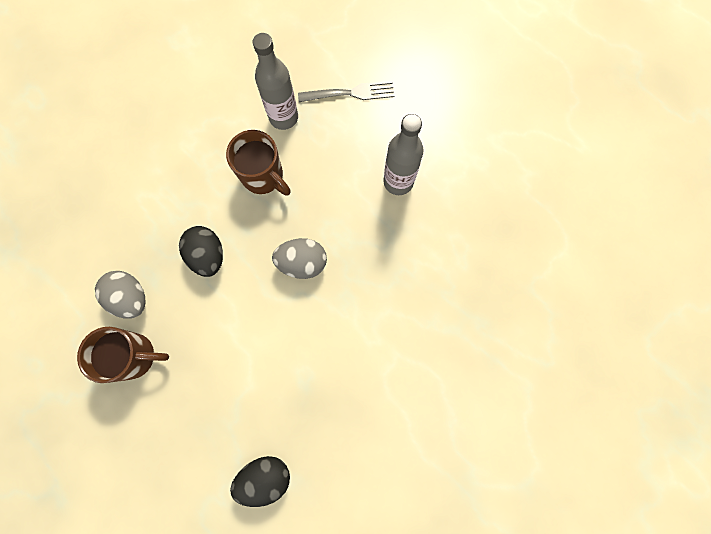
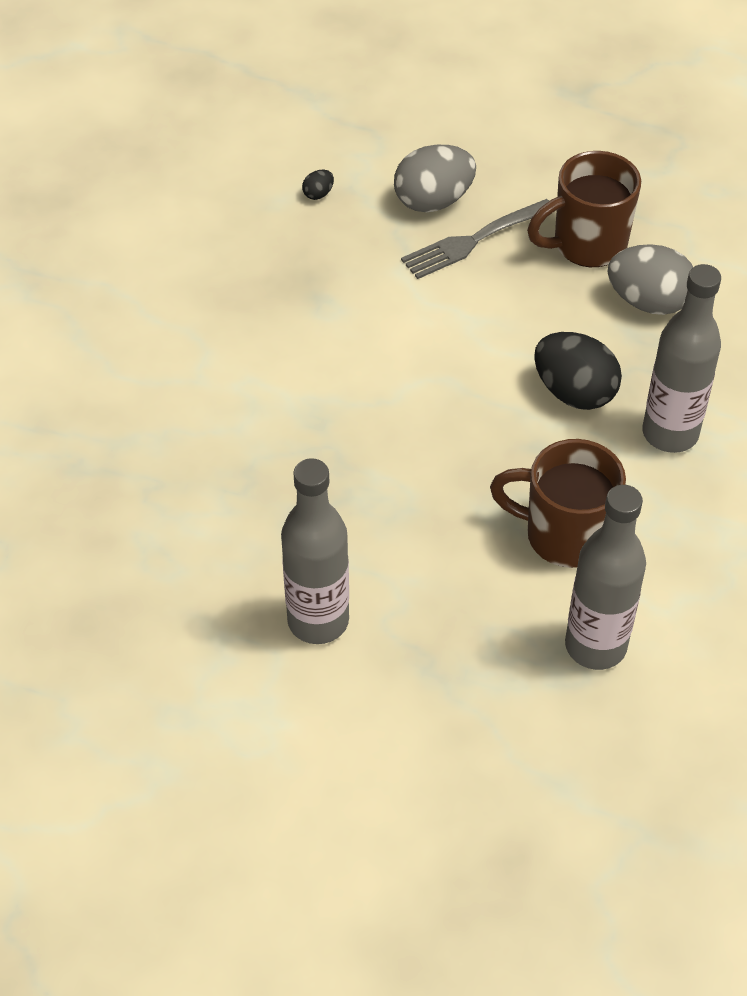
camera: 155 degrees right, 25 degrees down
black egg [230,456,290,507] -> black egg [302,170,334,200], size x0.42
grey egg [272,238,327,279] -> grey egg moved to [394,145,476,212]
grey fork [298,81,395,102] -> grey fork moved to [401,199,549,279]
none -> grey bottle [642,264,721,453]

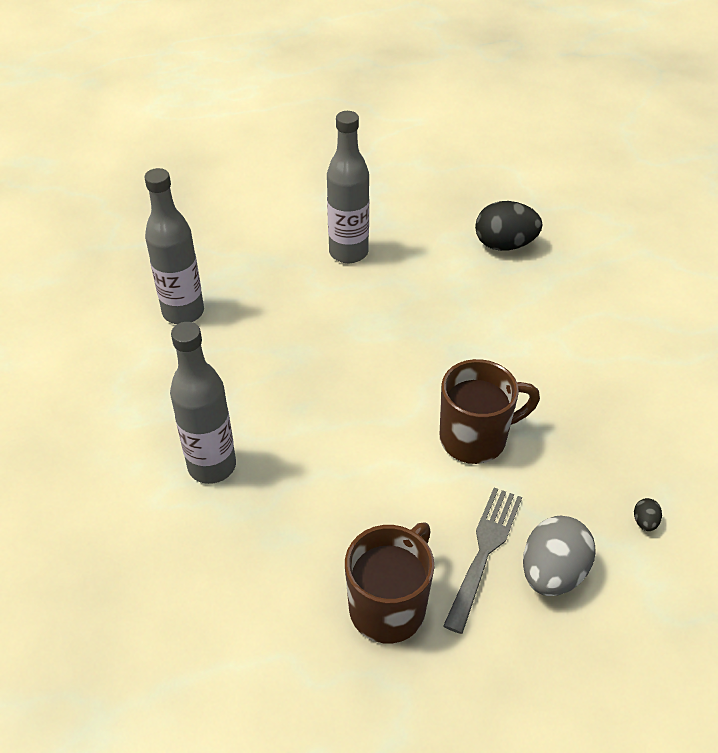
camera: 145 degrees right, 5 degrees down
brown mug [490,439,626,568] -> brown mug moved to [440,359,540,464]
black egg [534,332,622,410] -> black egg moved to [475,201,543,251]
grey egg [608,244,693,315] -> none

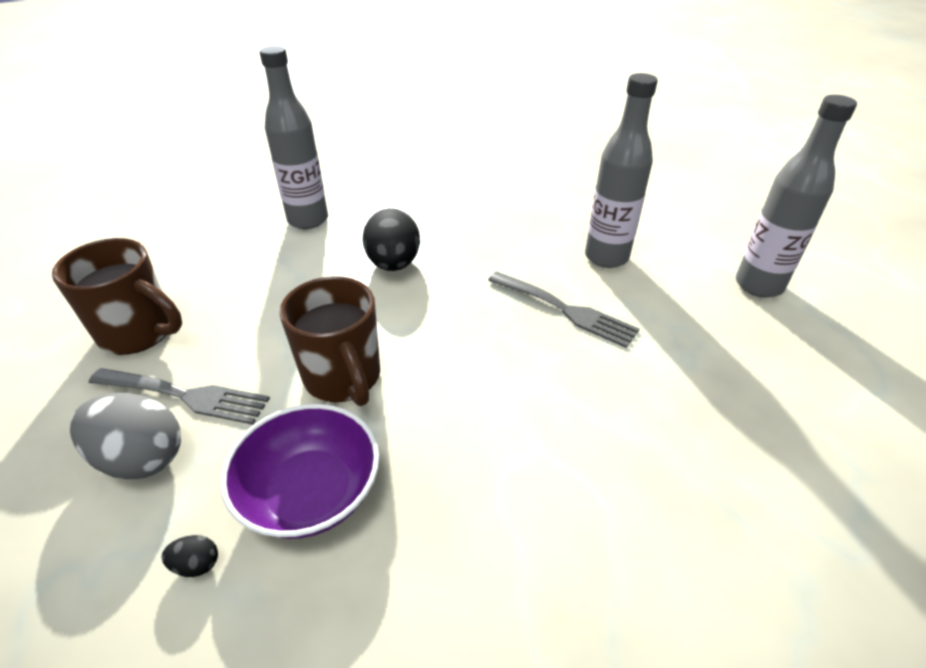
camera: 80 degrees right, 5 degrees down
grey bottle [144,168,204,324] -> grey bottle moved to [736,95,857,298]
black egg [475,201,543,251] -> black egg moved to [363,208,420,271]
none -> purple bowl [220,404,379,539]
none -> grey fork [488,271,640,348]

